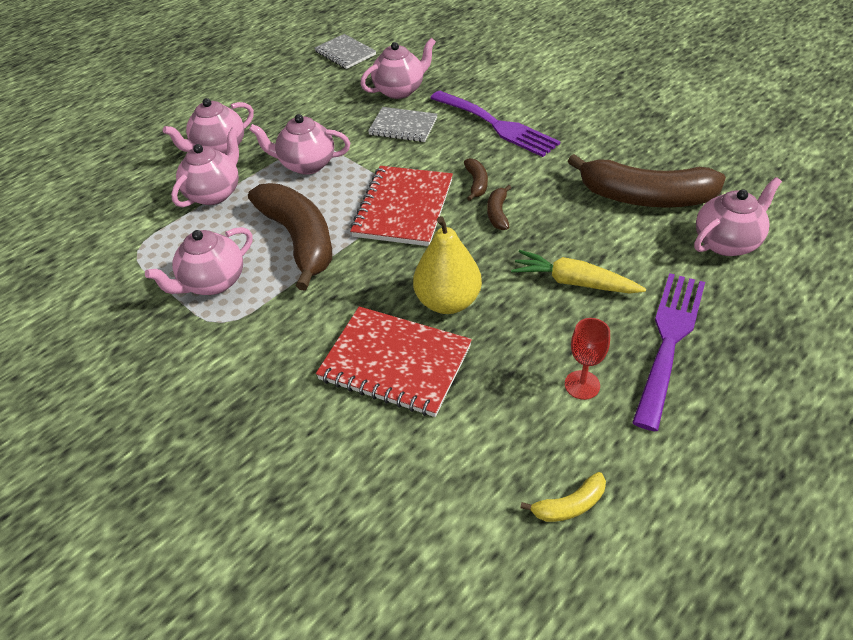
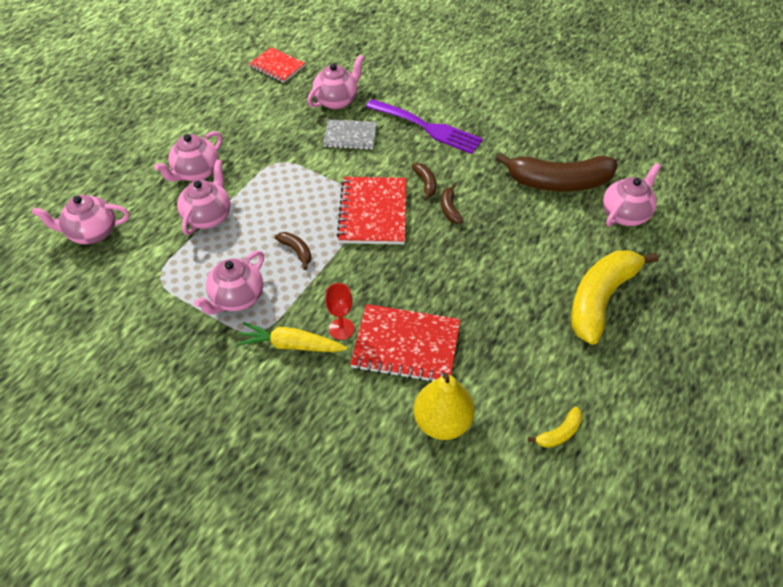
camera: 15 degrees left, 5 degrees up
brown banana [248,183,332,291] -> brown banana [275,232,311,270], size x0.42
pink teapot [249,114,350,175] -> pink teapot moved to [32,195,129,244]
grey notebook [315,34,376,69] -> red notebook [249,47,305,83]
yellow pear [413,216,482,314] -> yellow pear moved to [414,373,475,440]
yellow carrot [511,250,646,293] -> yellow carrot moved to [236,322,347,352]
red goblet [565,318,610,400] -> red goblet moved to [325,283,354,340]
purple fork [632,273,705,431] -> yellow banana [571,250,659,345]

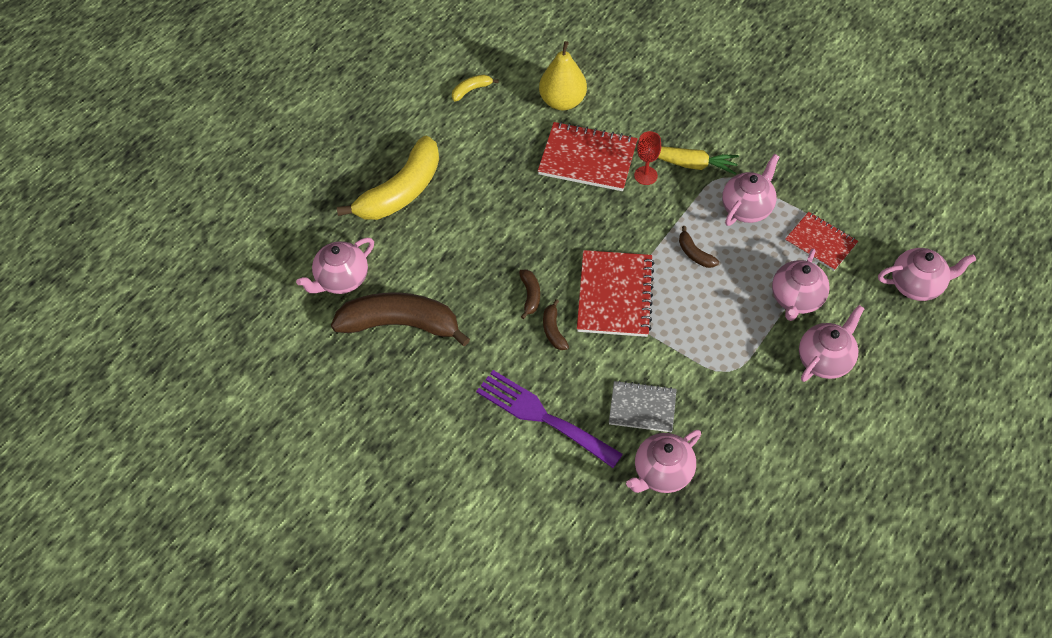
camera: 175 degrees left, 5 degrees up
red notebook [249,47,305,83] -> red notebook moved to [785,212,858,271]

